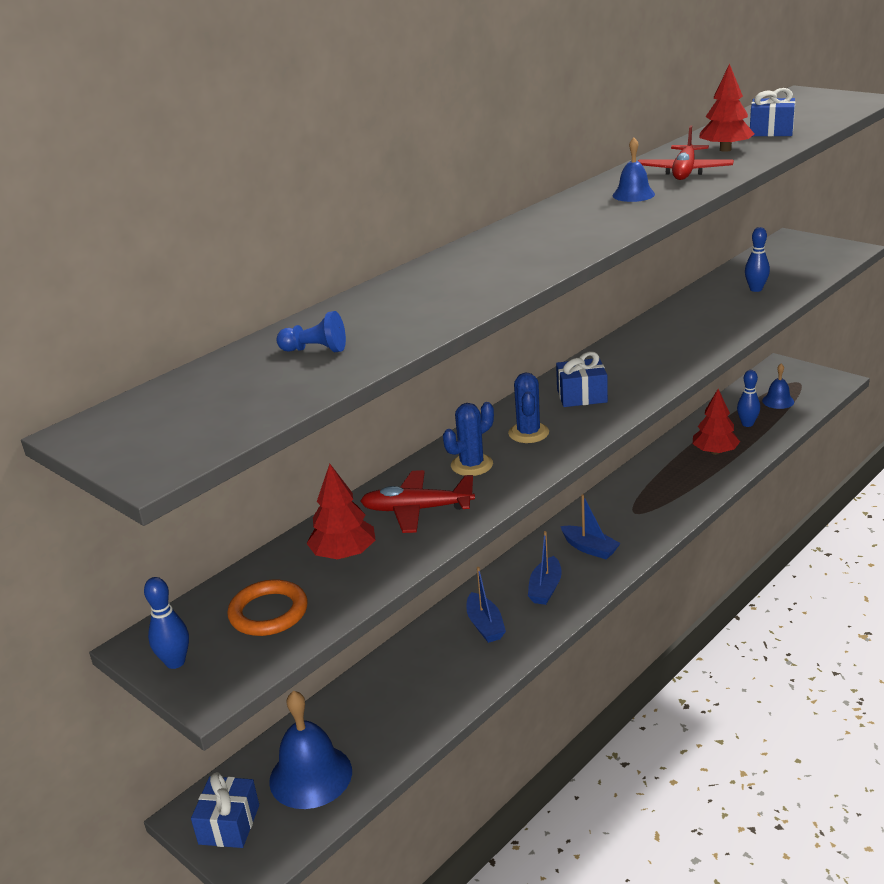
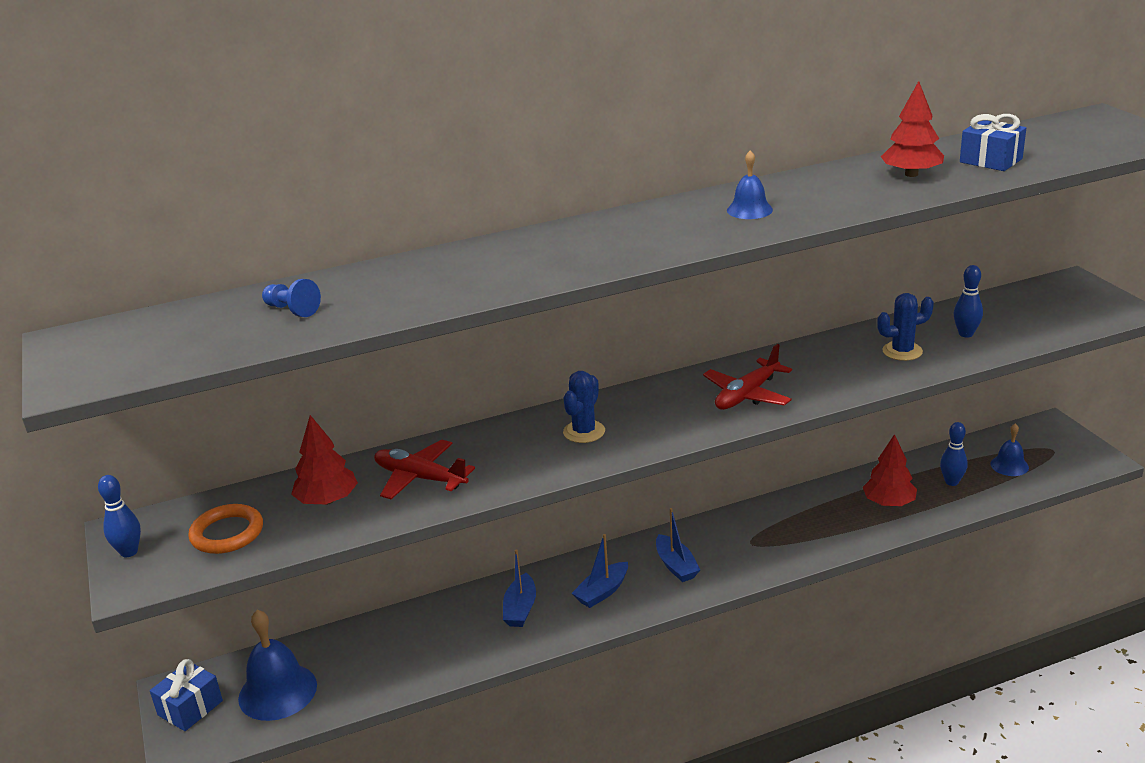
camera: 25 degrees right, 0 degrees up
blue cactus [443,402,494,476] -> blue cactus moved to [877,293,934,361]
blue gift [556,352,608,407] -> none
red plane [638,126,734,180] -> red plane moved to [703,344,792,410]

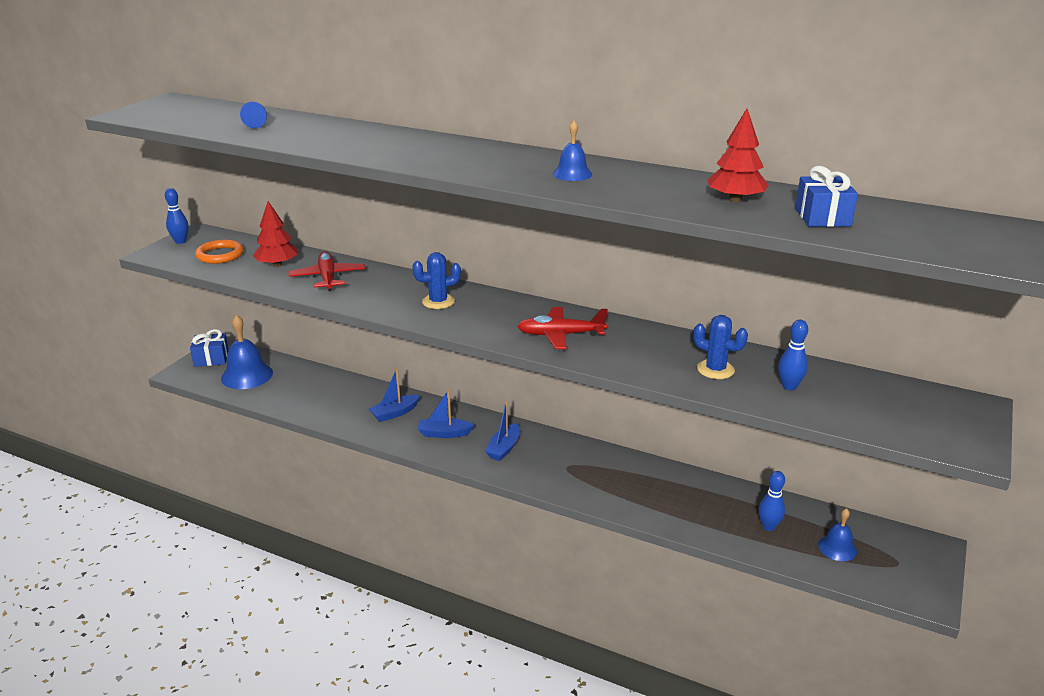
camera: 45 degrees right, 0 degrees up
red tree [863,434,917,506] -> none

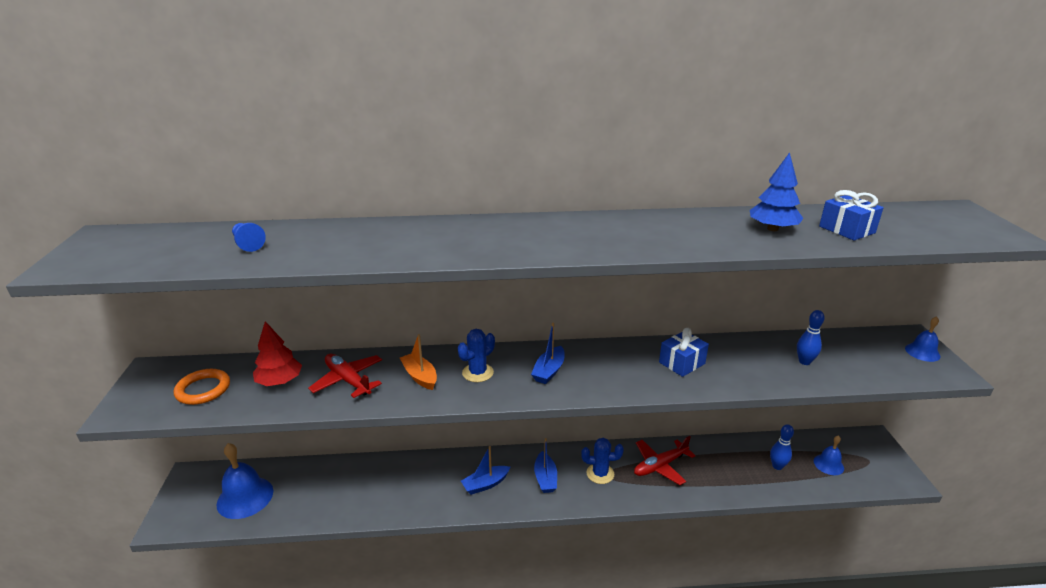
camera: 30 degrees left, 0 degrees up
blue bowling pin [165,188,189,244] -> none
blue gift [190,329,229,367] -> blue gift moved to [659,328,709,377]
blue boat [369,368,420,422] -> blue boat moved to [531,323,565,384]
red plane [517,307,608,349] -> red plane moved to [634,436,696,485]
blue bell [553,121,592,181] -> blue bell moved to [905,316,940,362]
blue cactus [693,315,748,379] -> blue cactus moved to [581,438,624,484]
red tree [708,109,769,203] -> blue tree [750,152,803,231]
none -> orange boat [400,334,437,390]

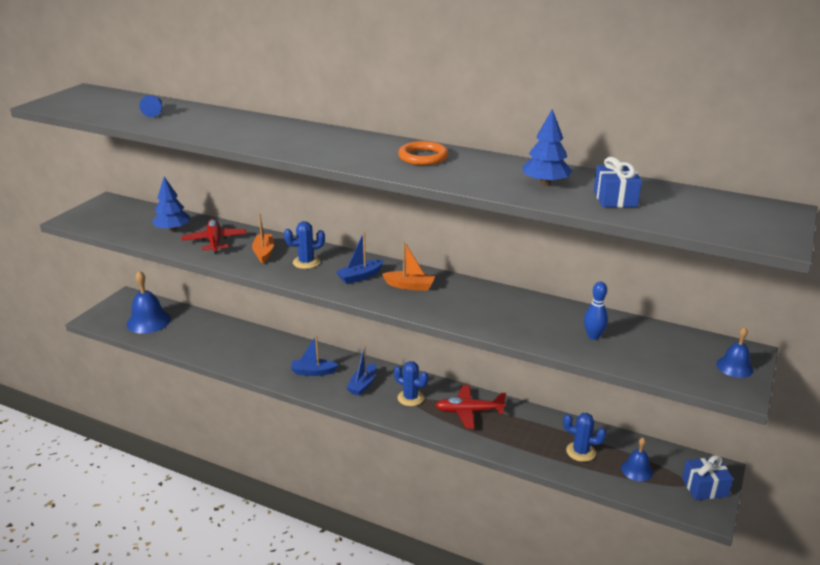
camera: 30 degrees right, 0 degrees up
orange ring [174,369,230,405] -> orange ring moved to [398,141,448,165]
red tree [253,321,302,386] -> blue tree [152,177,190,231]
blue gift [659,328,709,377] -> blue gift moved to [682,455,733,500]
blue bowling pin [770,424,794,470] -> blue cactus [563,413,606,462]
none -> orange boat [382,241,435,291]

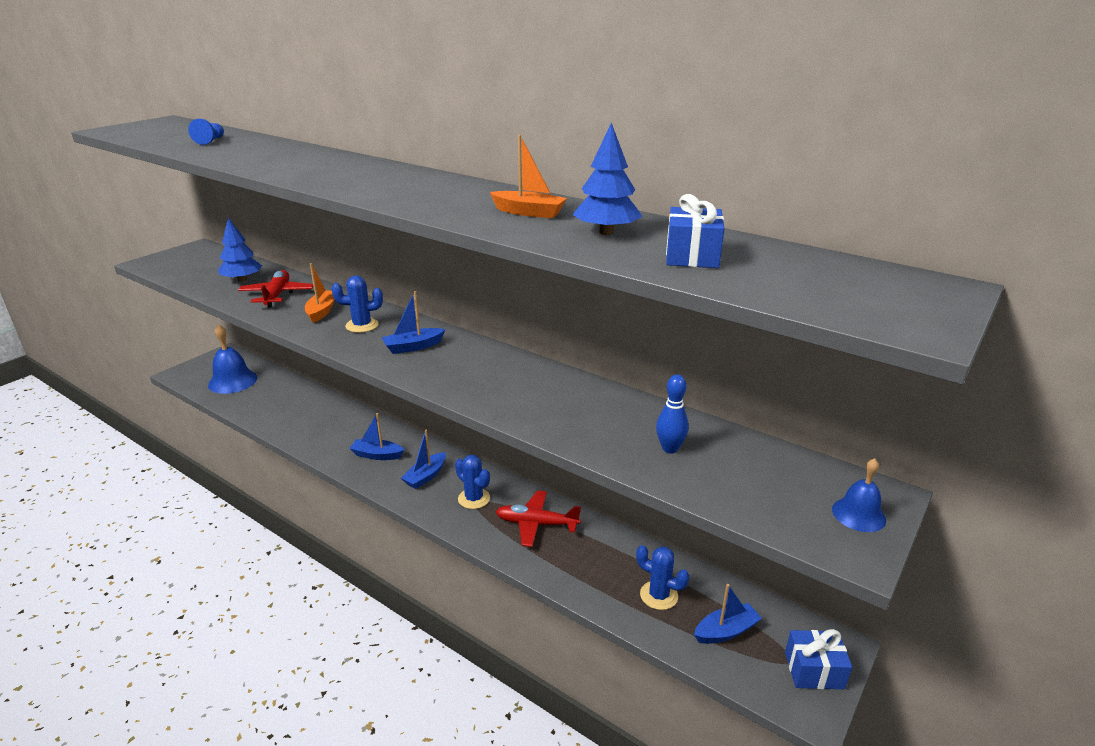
camera: 10 degrees right, 0 degrees up
orange boat [382,241,435,291] -> orange boat moved to [490,135,567,218]
orange ring [398,141,448,165] -> none
blue bell [621,438,653,481] -> blue boat [694,584,762,644]

